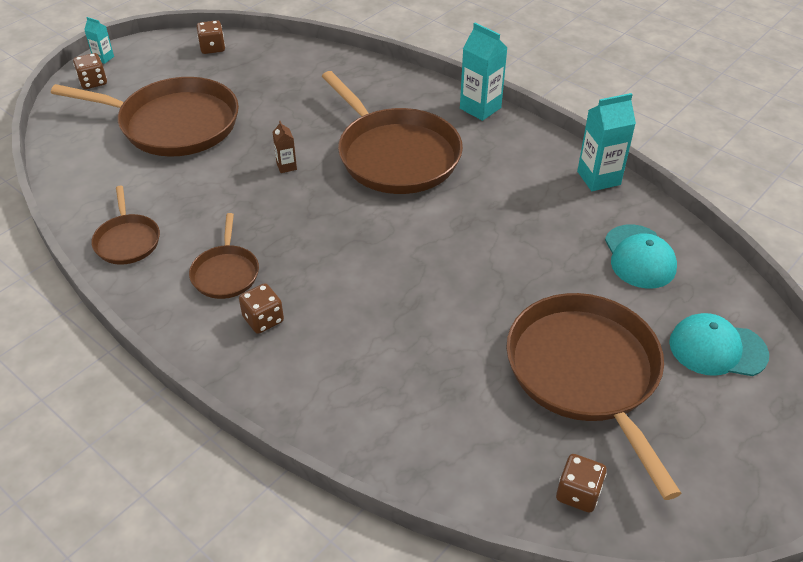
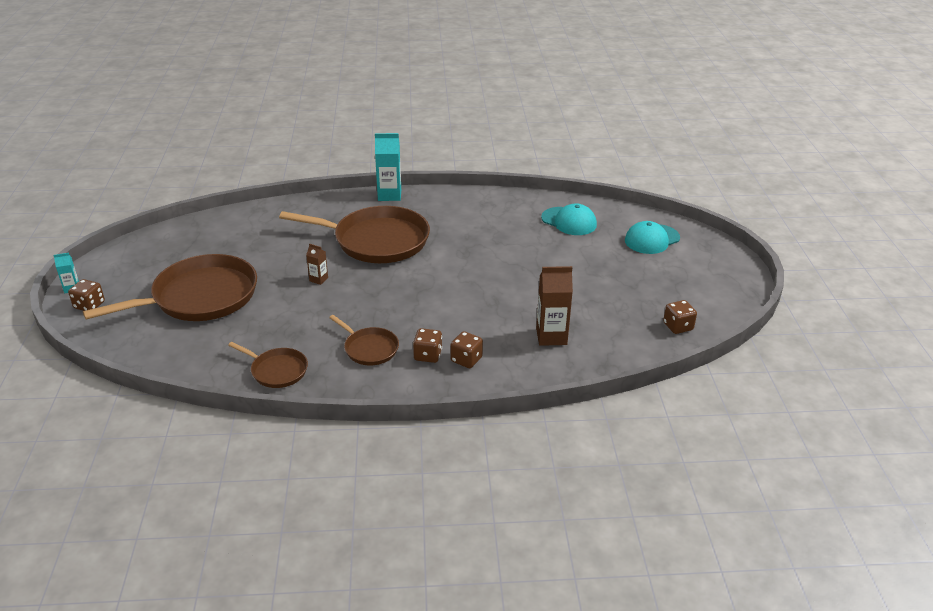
camera: 45 degrees left, 10 degrees down
brown dice [197,20,225,54] -> brown dice moved to [450,331,483,368]
brown pan [506,293,682,500] -> none
turquoise carton [577,93,636,191] -> none
none -> brown carton [536,266,573,346]

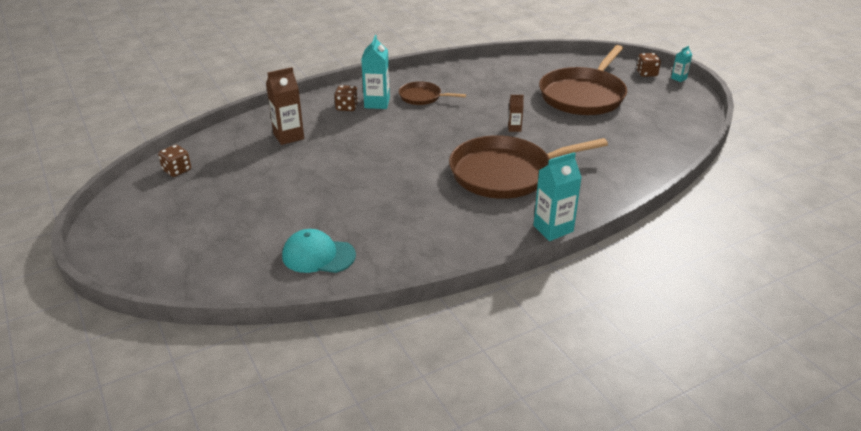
camera: 155 degrees right, 0 degrees up
brown pan [228,342,308,388] -> none
brown dice [413,328,442,363] -> turquoise carton [361,35,390,109]
turquoise cap [625,221,680,254] -> none

